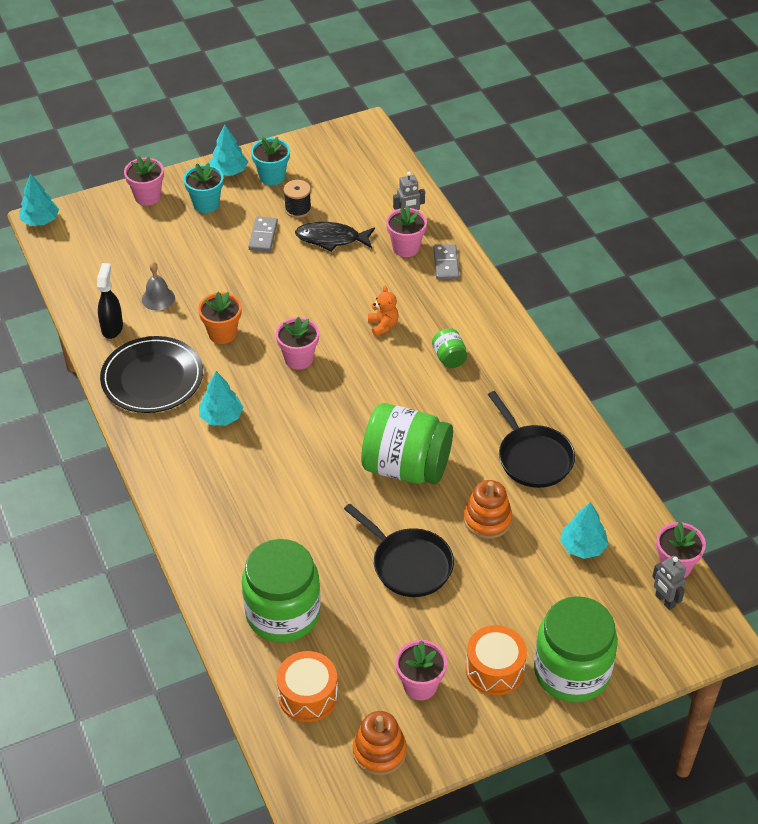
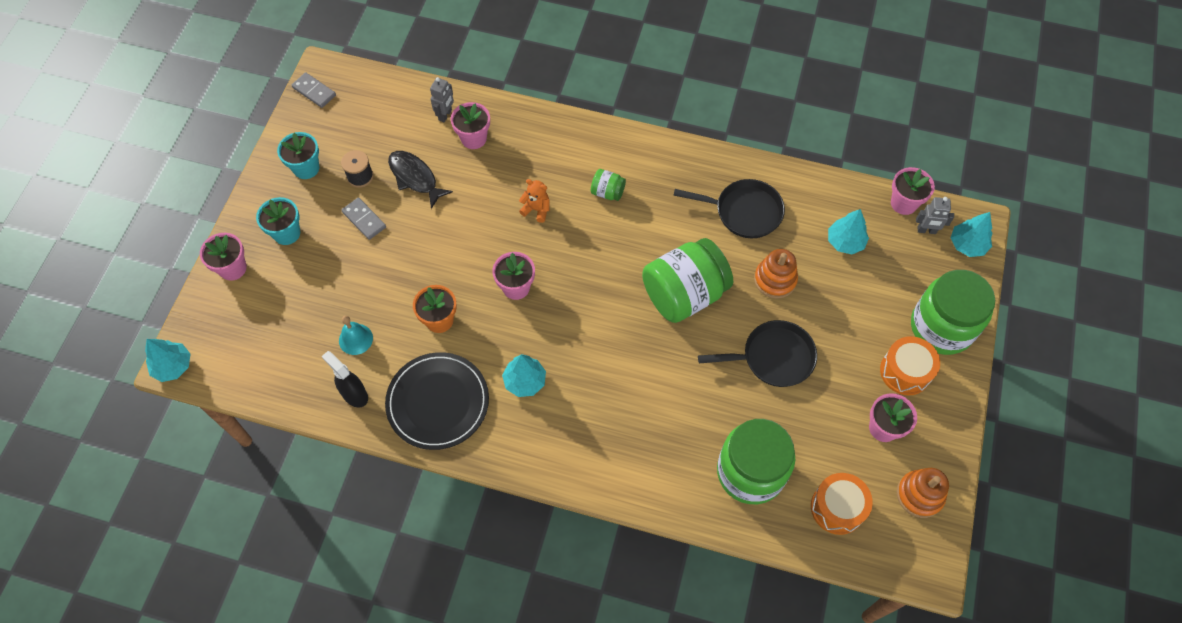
camera: 50 degrees left, 15 degrees up
grey bell [142,262,175,311] -> turquoise bell [339,316,373,355]
turquoise tree [210,125,248,176] -> turquoise tree moved to [951,212,992,257]
black fish [295,222,375,252] -> black fish turned 90 degrees clockwise [388,151,453,209]
grey domino [434,244,459,280] -> grey domino moved to [292,72,336,108]

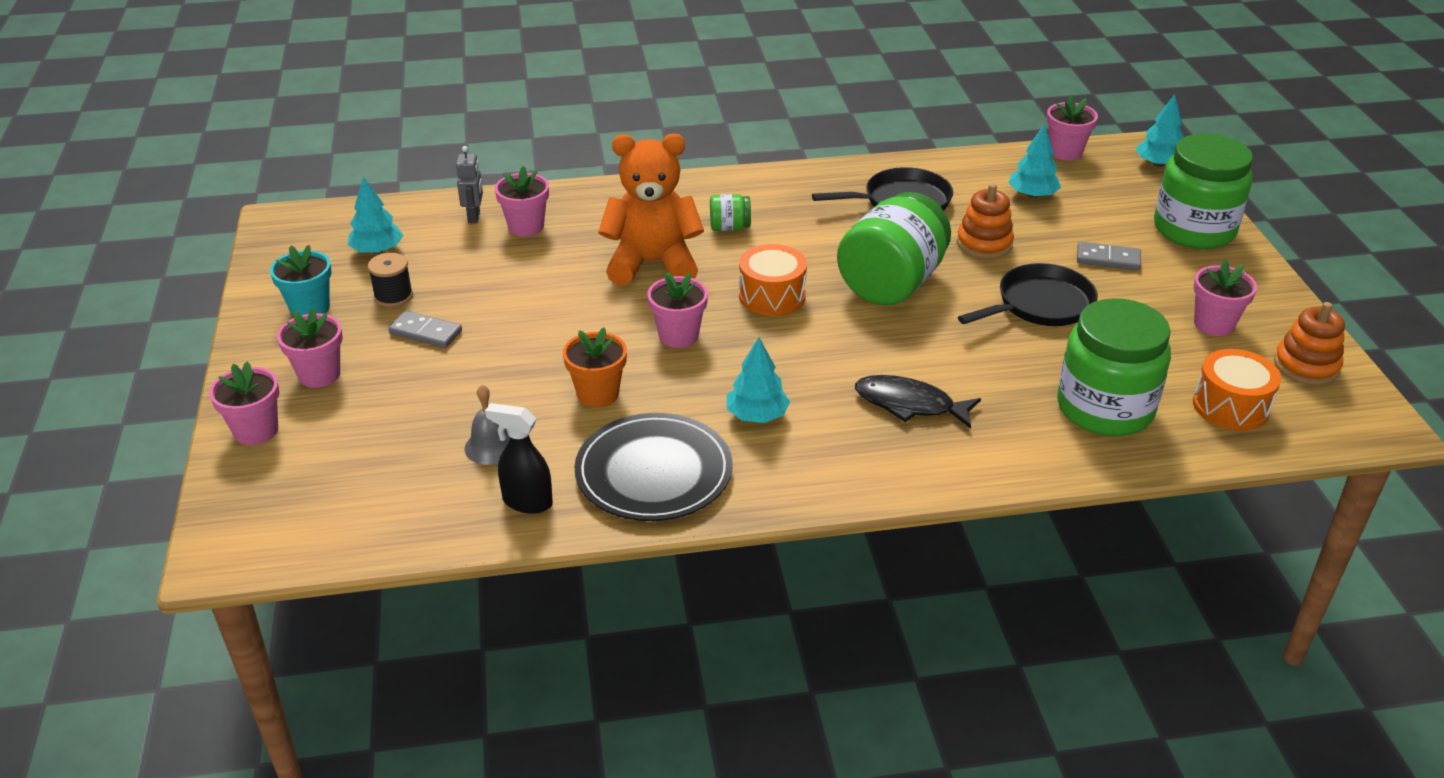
camera: 25 degrees left, 25 degrees down
turquoise tree [145,339,190,382] -> turquoise tree moved to [348,177,403,254]
turquoise flower pot [256,197,300,245] -> pink flower pot [277,308,343,388]
grey domino [292,72,336,108] -> grey domino moved to [1077,242,1141,270]
turquoise bell [339,316,373,355] -> grey bell [465,385,510,465]
black fish [388,151,453,209] -> black fish moved to [855,375,981,428]
orange teddy bear [519,179,550,223] -> orange teddy bear [598,134,704,286], size x2.28
orange drum [880,336,940,396] -> orange drum moved to [739,244,807,316]
grey robot [916,197,954,234] -> none

